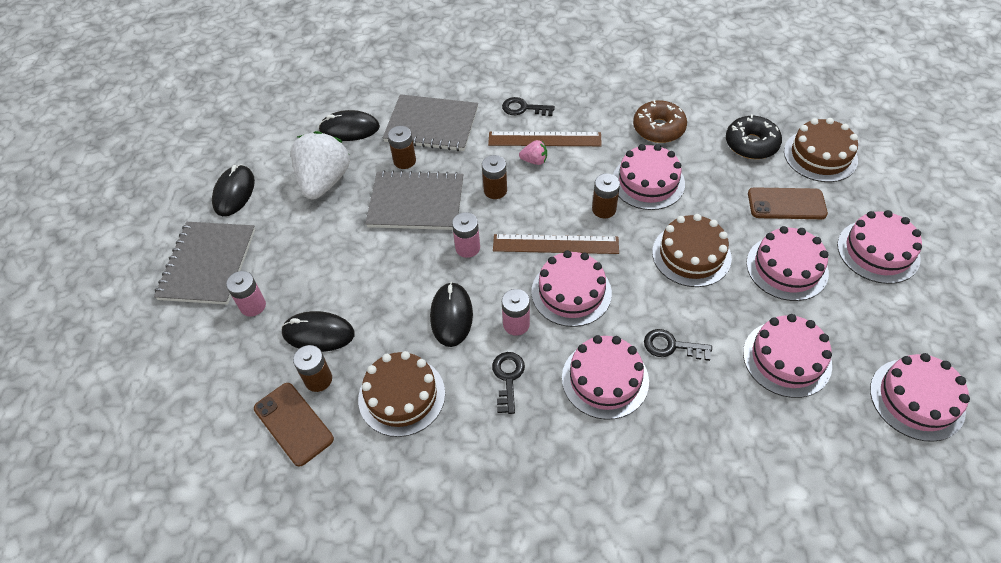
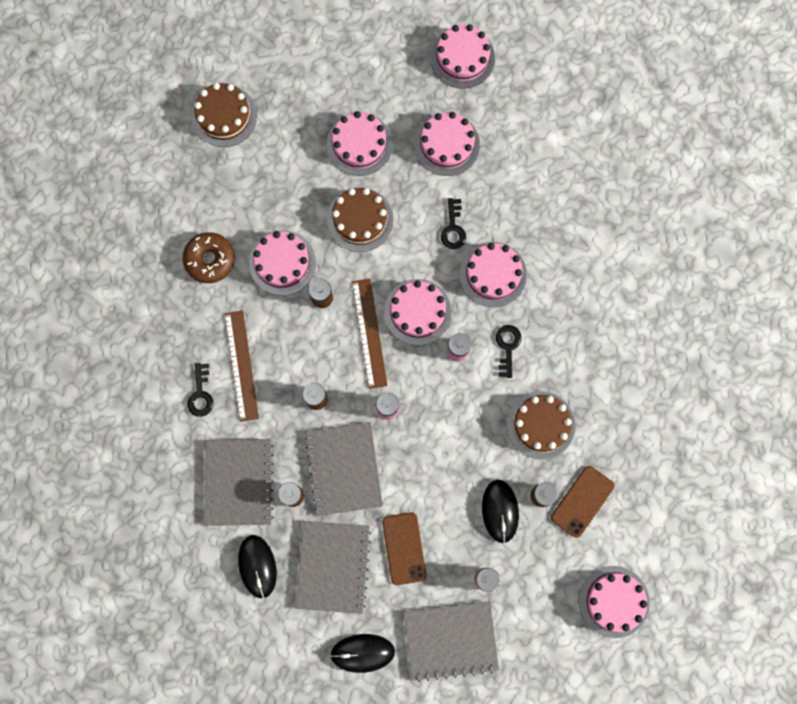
camera: 105 degrees left, 25 degrees up
white strawberry [291,131,350,200] -> grey notebook [296,521,371,614]
black mouse [430,282,473,347] -> none
black key [492,352,525,414] -> black key turned 105 degrees clockwise [496,325,522,378]
pink strawberry [519,140,547,165] -> none
black donut [726,114,782,159] -> none
brown phone [748,187,828,219] -> brown phone moved to [382,512,426,585]
pink cake [837,210,922,284] -> pink cake moved to [579,566,650,638]

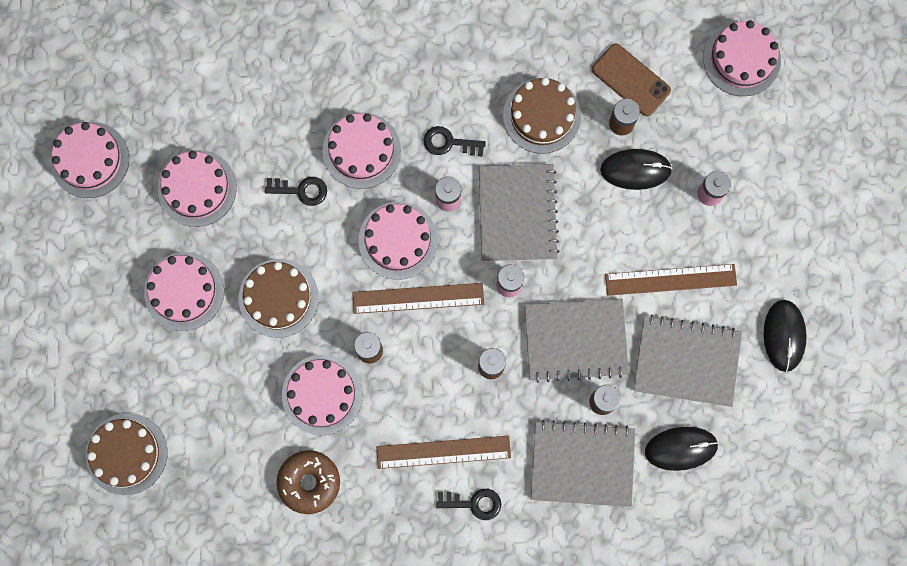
camera: 85 degrees left, 0 degrees up
brown phone [382,512,426,585] -> brown ruler [605,264,737,296]
grey notebook [404,601,499,682] -> grey notebook moved to [479,164,560,261]

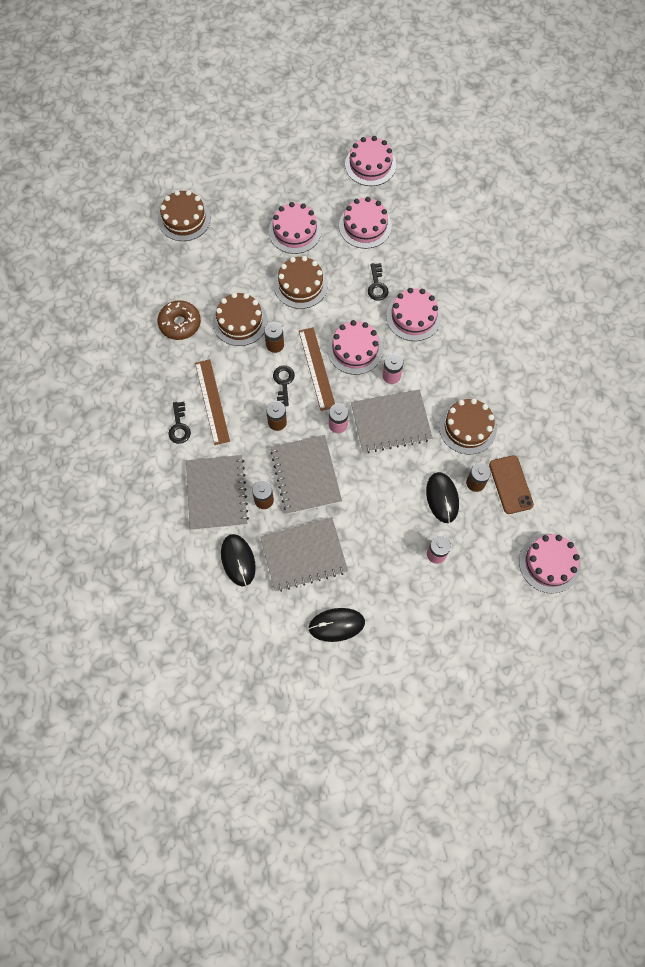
camera: 80 degrees right, 10 degrees down
pink cake [282,354,363,435] -> brown cake [212,293,268,346]
black key [423,126,486,157] -> black key moved to [273,366,295,406]
brown phone [592,44,671,116] -> brown phone turned 45 degrees counterclockwise [489,455,534,514]
brown ruler [605,264,737,296] -> none
grey notebook [633,315,742,407] -> grey notebook turned 75 degrees clockwise [260,517,348,592]

